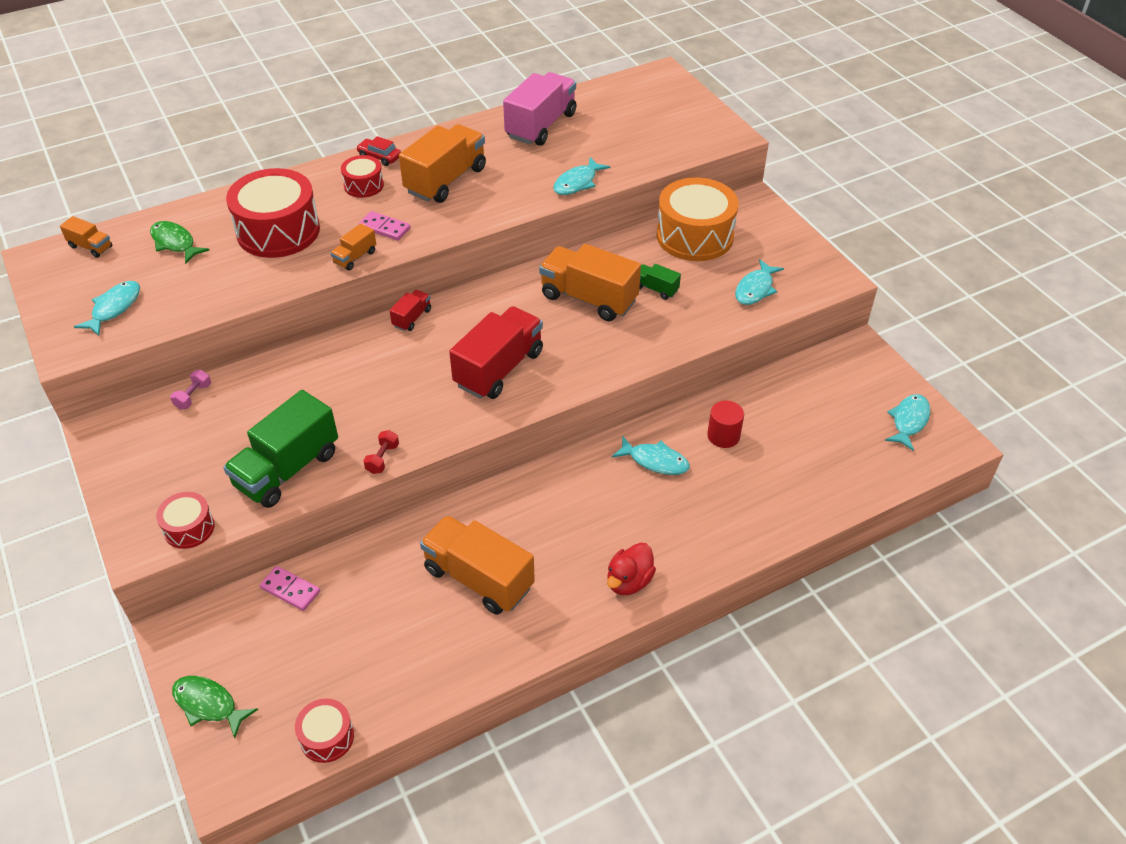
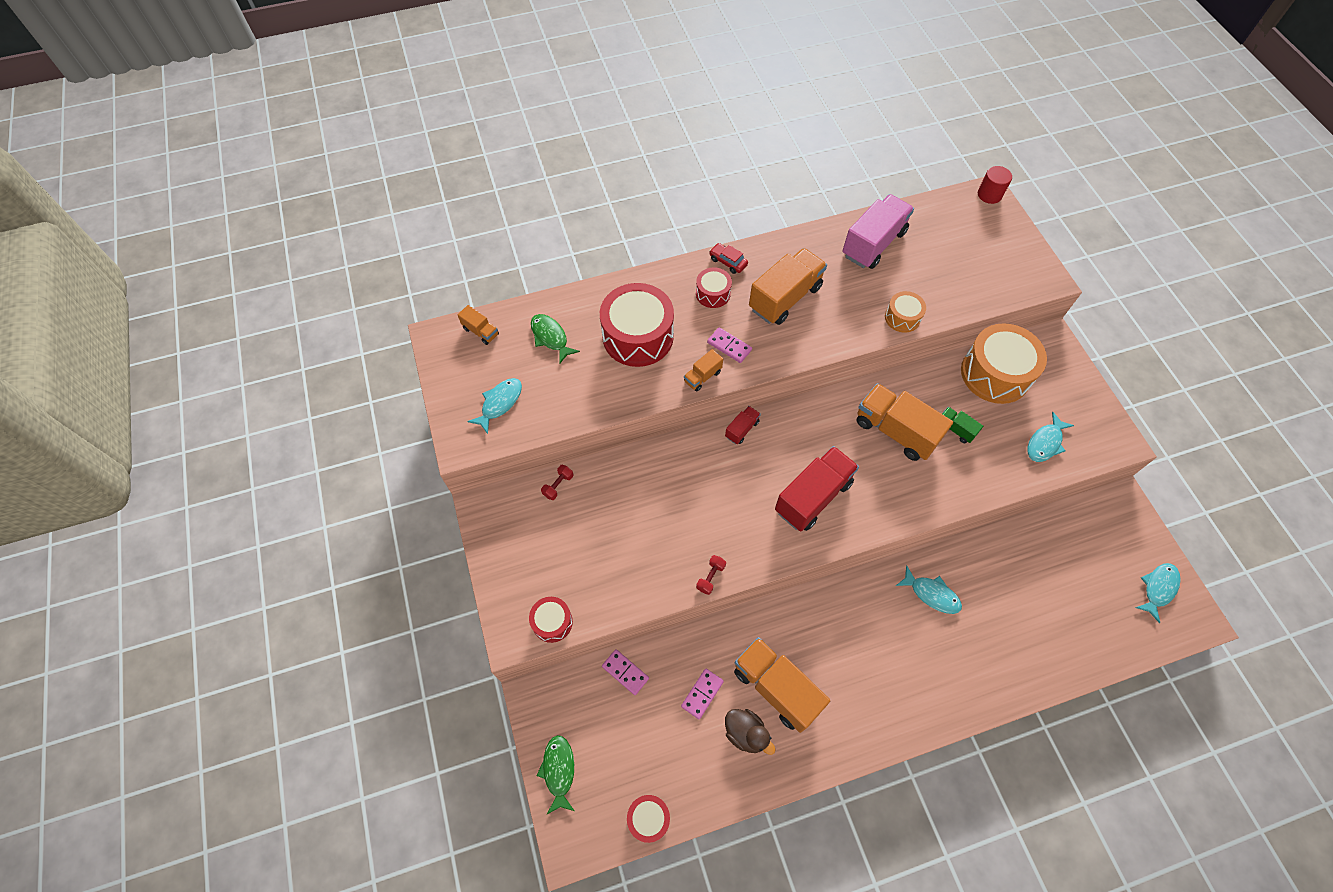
camera: 10 degrees right, 15 degrees up
pink dumbbell [170,370,211,410] -> red dumbbell [541,465,573,500]
green fish [172,676,258,738] -> green fish turned 45 degrees clockwise [536,735,574,815]
green truck [223,390,338,508] -> none
turquoise fish [553,157,610,195] -> orange drum [885,291,926,333]
red duck [607,542,656,595] -> none
red cylinder [707,401,744,448] -> red cylinder moved to [978,166,1012,204]
none -> pink domino [681,668,724,719]
none -> brown duck [725,709,776,755]

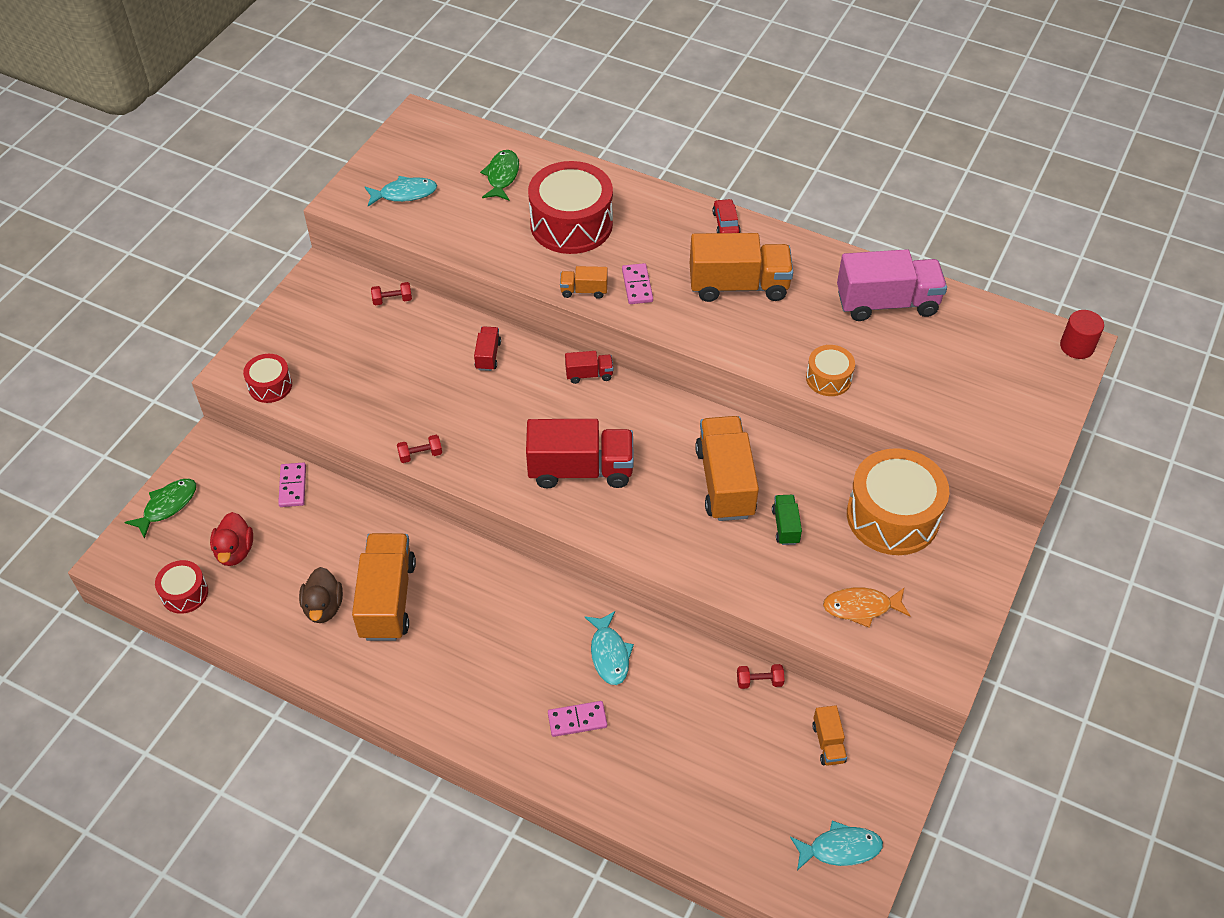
camera: 45 degrees right, 10 degrees down
orange truck [458,305,499,345] -> orange truck moved to [812,705,847,765]
pink domino [681,668,724,719] -> pink domino moved to [548,701,607,737]
red drum [696,267,732,308] -> none
turquoise fish [1027,412,1074,462] -> orange fish [823,587,911,628]
none -> red duck [210,512,253,566]
none -> red truck [474,326,501,371]
none -> red dumbbell [737,664,785,689]

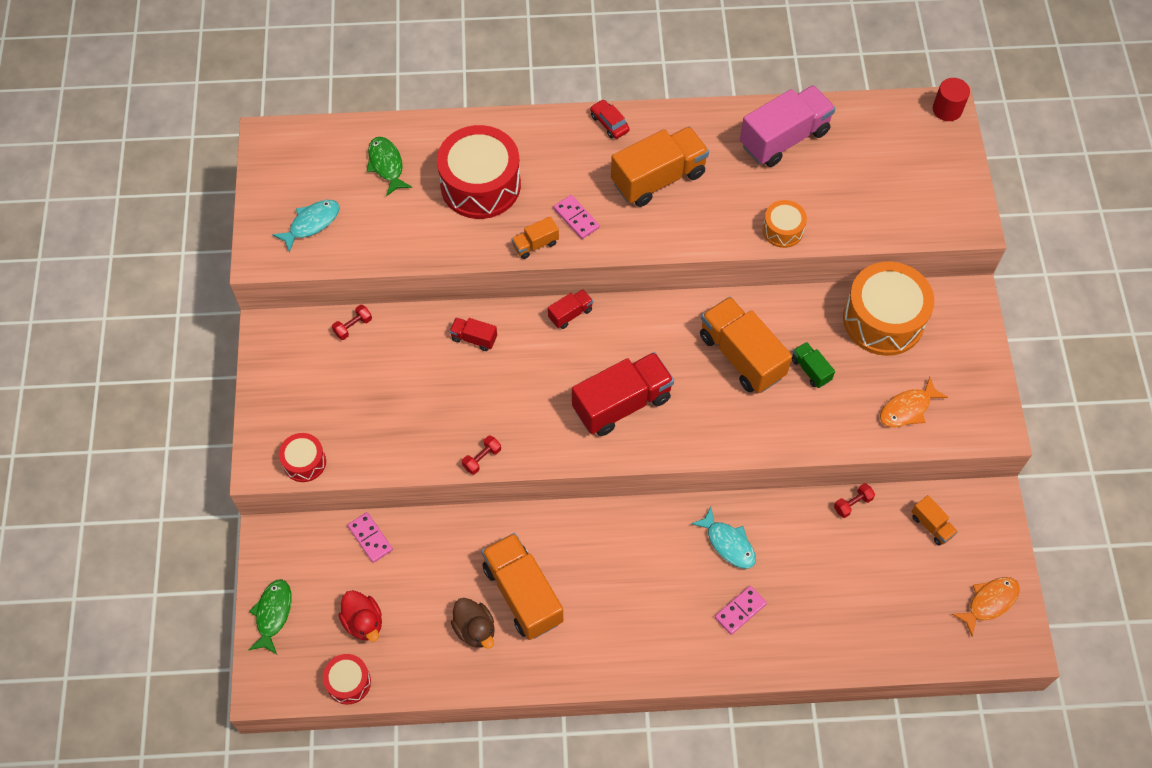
camera: 30 degrees left, 10 degrees up
red truck [474,326,501,371] -> red truck turned 45 degrees counterclockwise [449,317,497,351]
turquoise fish [790,820,883,871] -> orange fish [952,577,1020,637]

